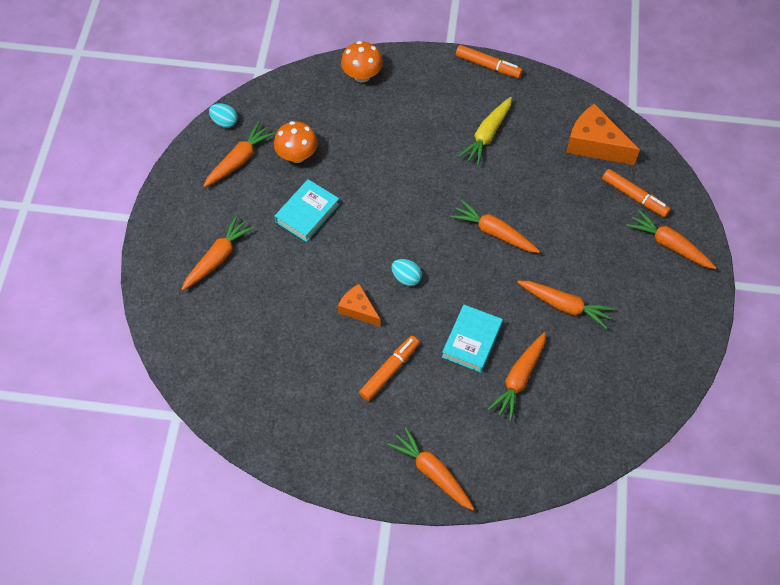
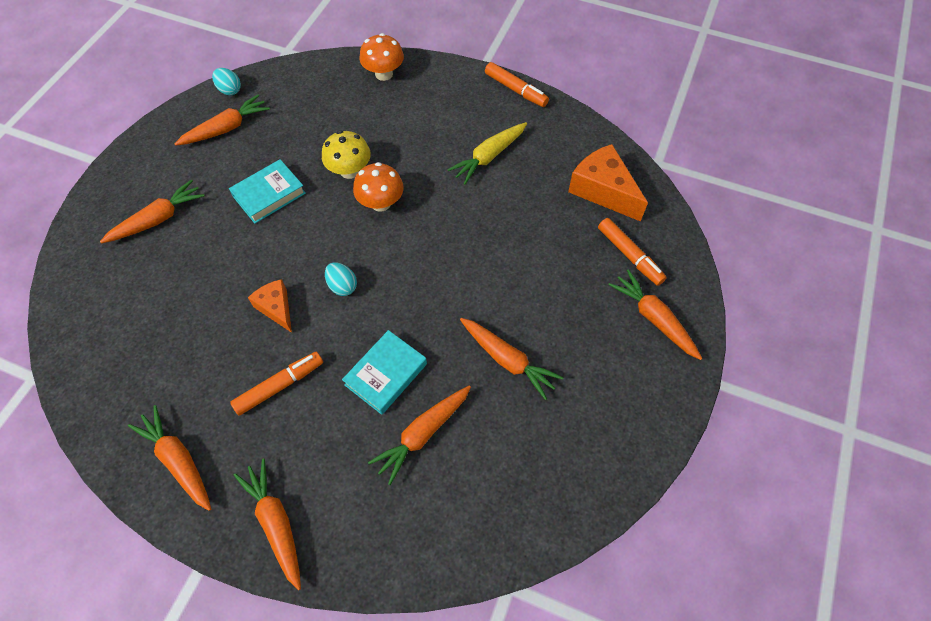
camera: 15 degrees right, 0 degrees up
orange mushroom [274,121,318,163] -> orange mushroom moved to [353,162,404,212]
orange carrot [450,200,540,253] -> orange carrot moved to [128,405,211,511]
none -> yellow mushroom [322,130,371,179]

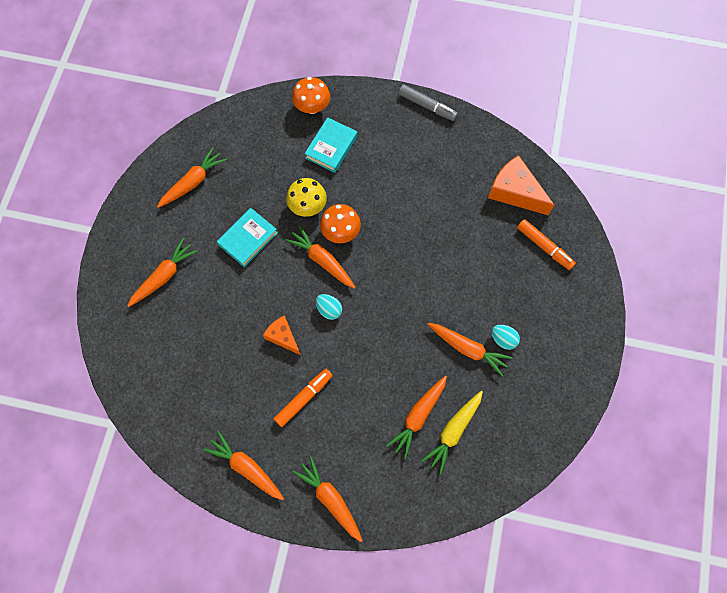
camera: 10 degrees left, 10 degrees up
turquoise egg [212,68,241,95] -> turquoise egg moved to [491,325,520,350]
turquoise book [342,330,427,415] -> turquoise book moved to [305,117,357,173]
yellow carrot [447,122,527,184] -> yellow carrot moved to [421,391,483,475]
orange marker [485,62,549,107] -> grey marker [399,84,458,121]
orange carrot [608,269,702,360] -> orange carrot moved to [285,226,355,288]

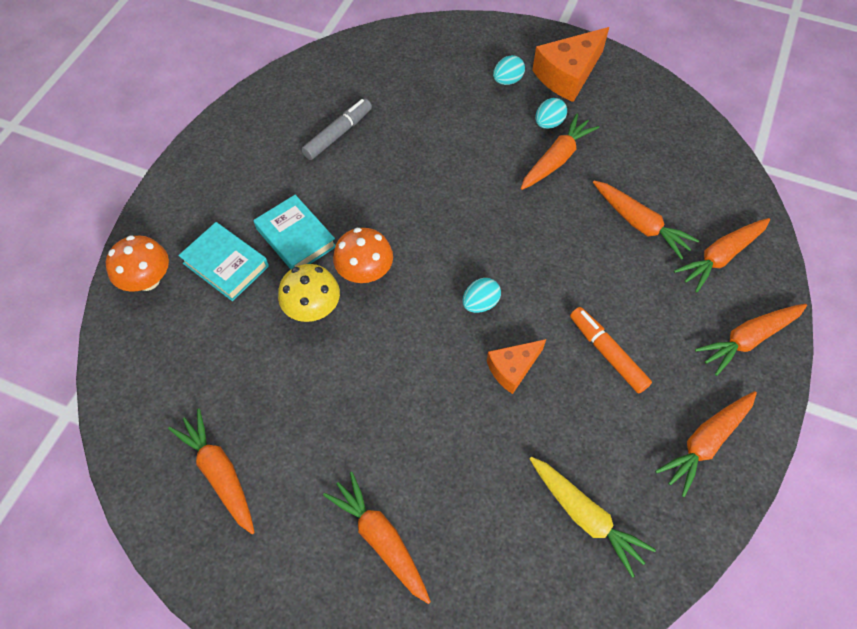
camera: 80 degrees left, 10 degrees down
turquoise book [217,208,278,267] -> turquoise book moved to [254,195,336,269]
orange carrot [285,226,355,288] -> orange carrot moved to [674,218,770,293]
grey marker [399,84,458,121] -> grey marker moved to [301,99,372,160]
yellow carrot [421,391,483,475] -> yellow carrot moved to [530,457,656,578]
orange cheese [488,155,554,215] -> orange cheese moved to [532,27,609,102]
orange marker [517,219,576,270] -> none
none -> turquoise egg [493,55,525,85]

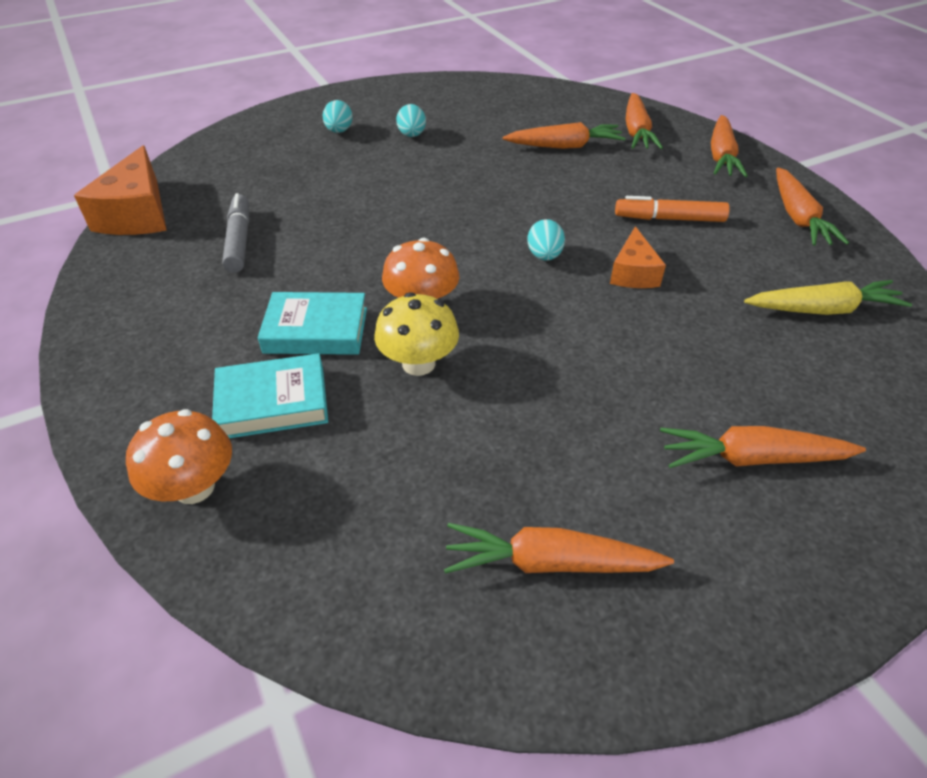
camera: 50 degrees left, 15 degrees down
orange carrot [521,113,600,190] -> none
orange cheese [532,27,609,102] -> orange cheese moved to [74,145,167,235]

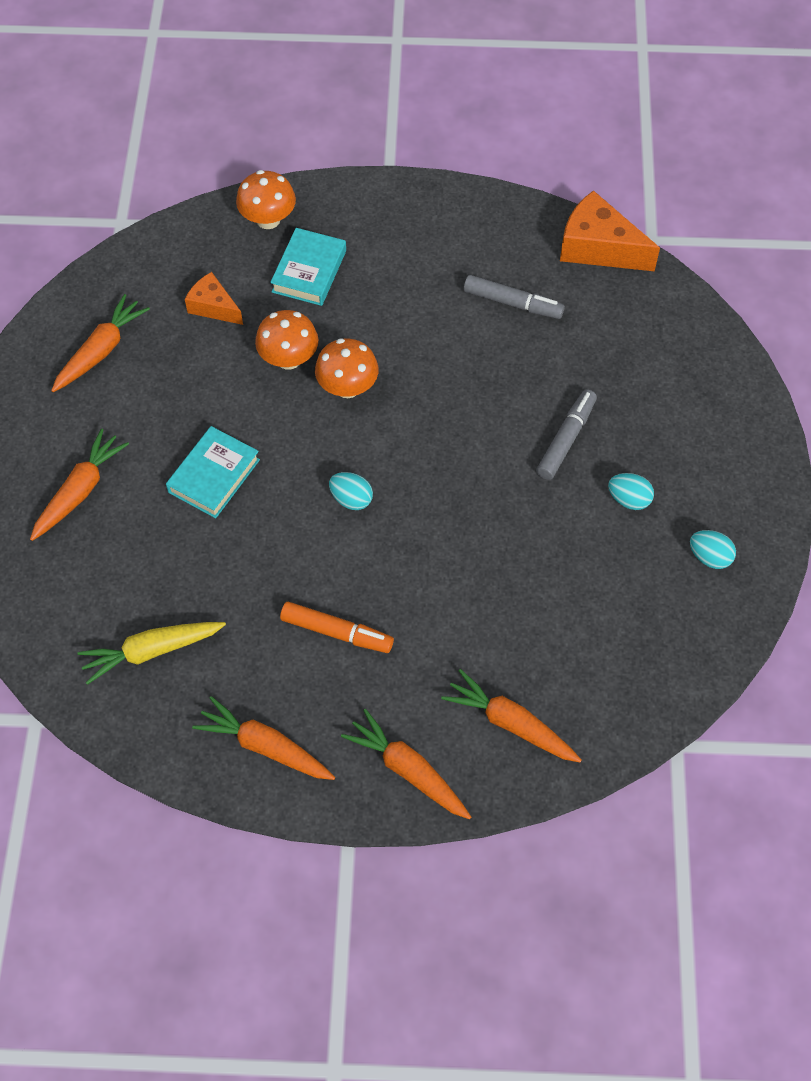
camera: 120 degrees right, 15 degrees up
turquoise book [258,292,367,355] -> turquoise book moved to [166,426,260,518]
turquoise egg [323,100,353,133] -> turquoise egg moved to [690,530,736,569]
yellow mushroom [374,292,459,376] -> orange mushroom [255,310,318,370]
orange carrot [503,122,626,149] -> none
orange cheese [610,226,666,288] -> orange cheese moved to [185,272,243,325]
orange marker [615,196,729,222] -> orange marker turned 75 degrees clockwise [280,602,394,653]
yellow carrot [744,280,912,315] -> yellow carrot turned 45 degrees clockwise [77,622,226,685]
none -> grey marker [536,389,597,480]

